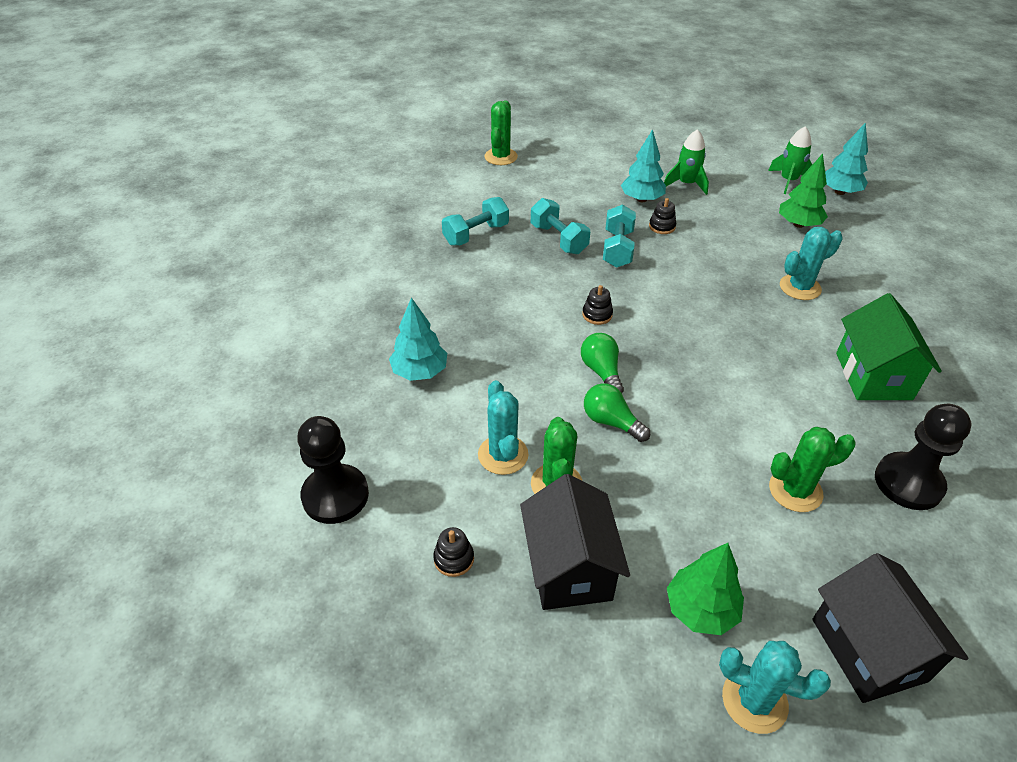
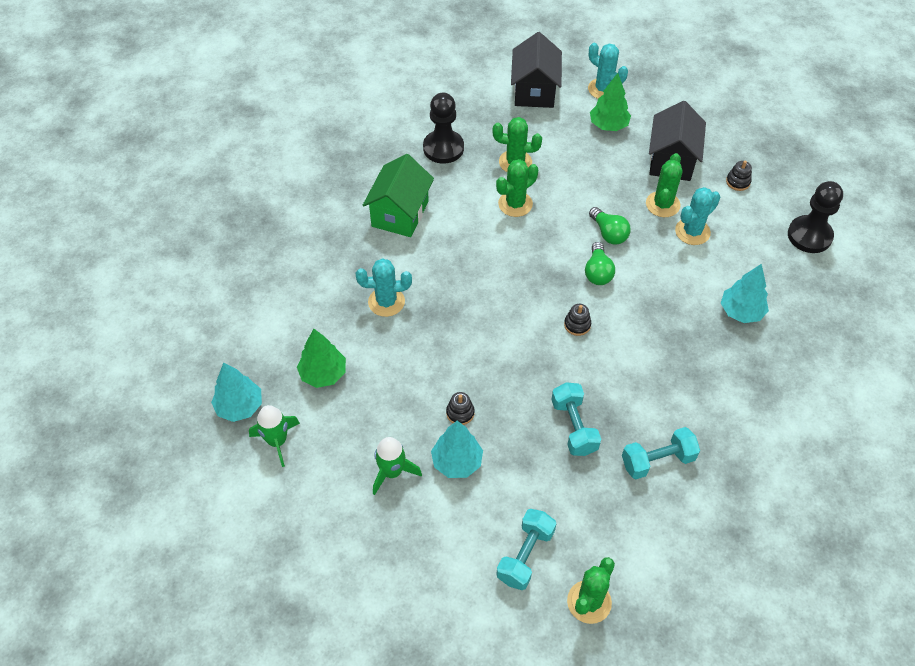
camera: 160 degrees left, 10 degrees up
turquoise cactus [478,380,529,475] -> turquoise cactus turned 45 degrees clockwise [675,187,720,245]
turquoise dumbbell [603,204,636,268] -> turquoise dumbbell moved to [496,509,556,590]
none -> green cactus [496,159,538,217]

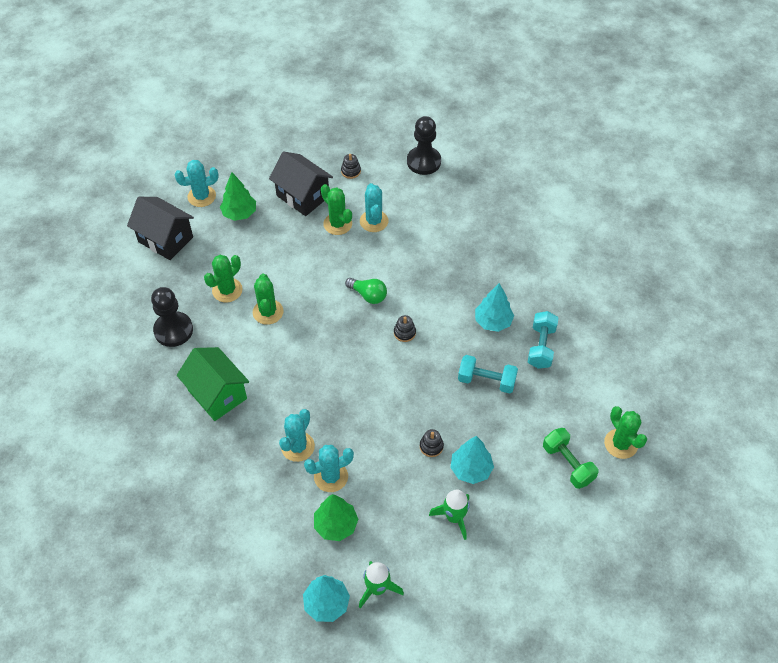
camera: 60 degrees left, 0 degrees up
turquoise dumbbell [496,509,556,590] -> green dumbbell [543,428,598,489]
green light bulb [589,207,631,245] -> none
turquoise tree [721,264,769,323] -> turquoise tree moved to [475,283,514,332]
none -> turquoise cactus [304,445,354,492]

